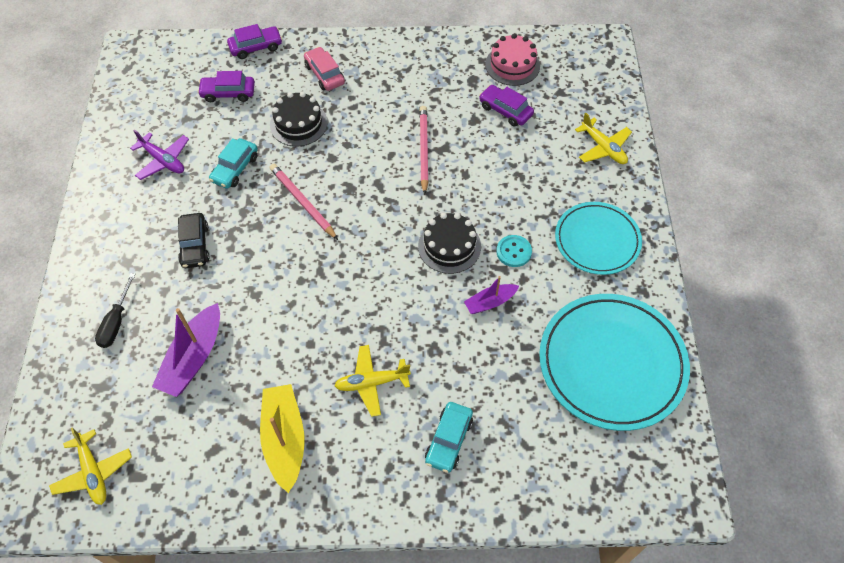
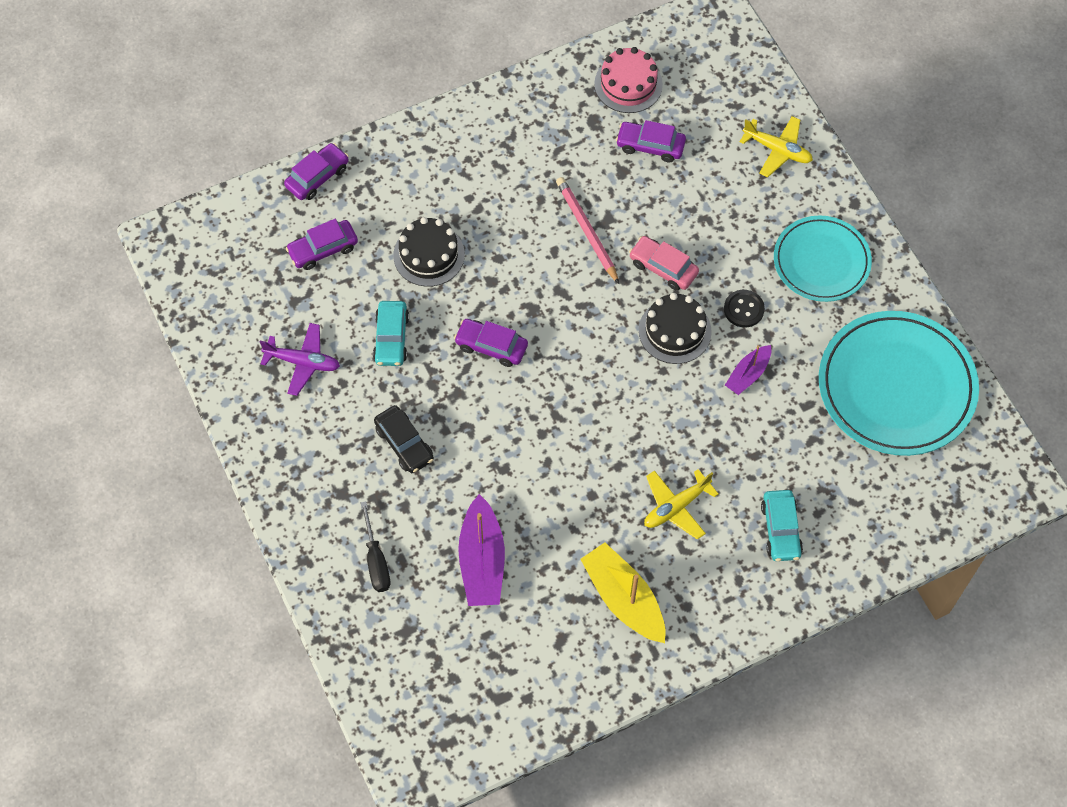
camera: 25 degrees left, 5 degrees up
yellow plane [49,427,132,505] -> none
pink pencil [270,164,338,240] -> purple car [454,319,528,367]
pink car [304,47,345,91] -> pink car moved to [629,236,699,291]
turquoise button [496,235,532,267] -> black button [724,290,765,328]

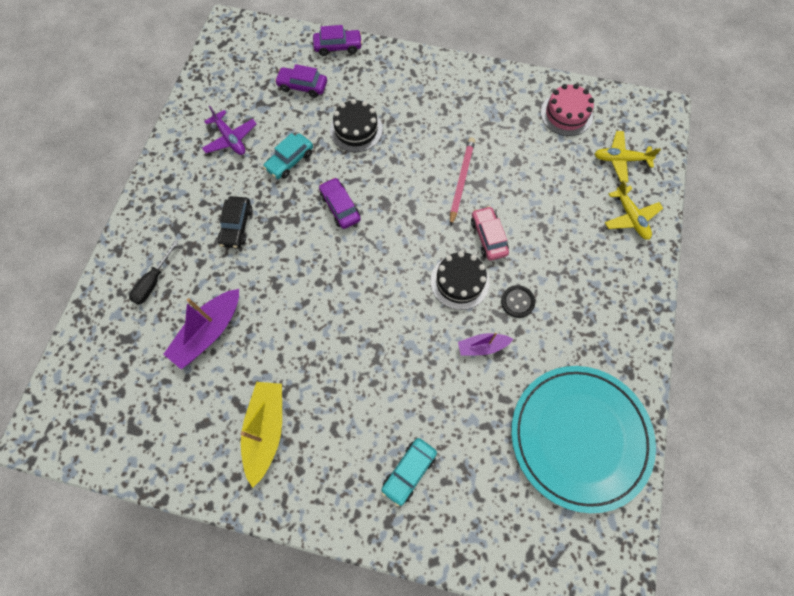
camera: 40 degrees right, 5 degrees up
purple car [616,120,686,163] -> none
yellow plane [644,469,719,540] -> yellow plane moved to [595,131,661,182]
turquoise plate [774,216,872,302] -> none

